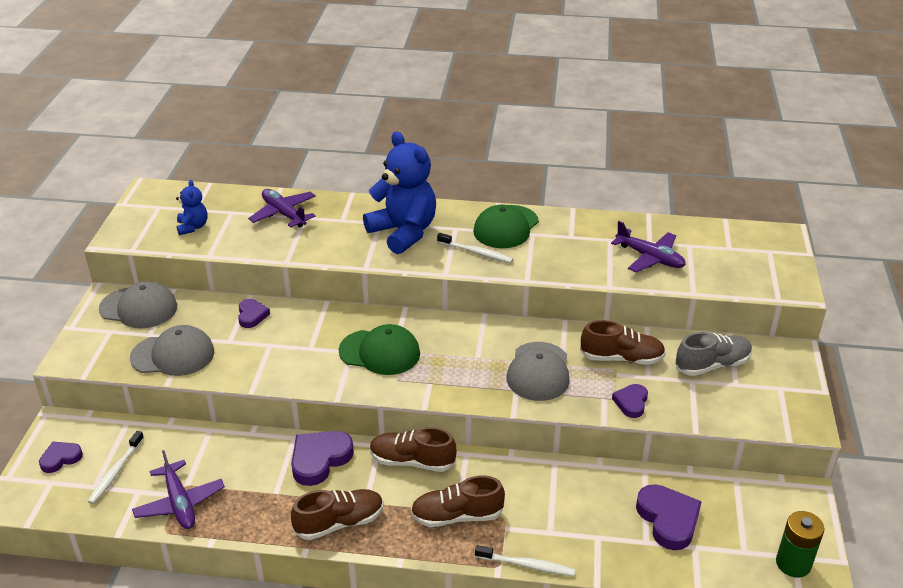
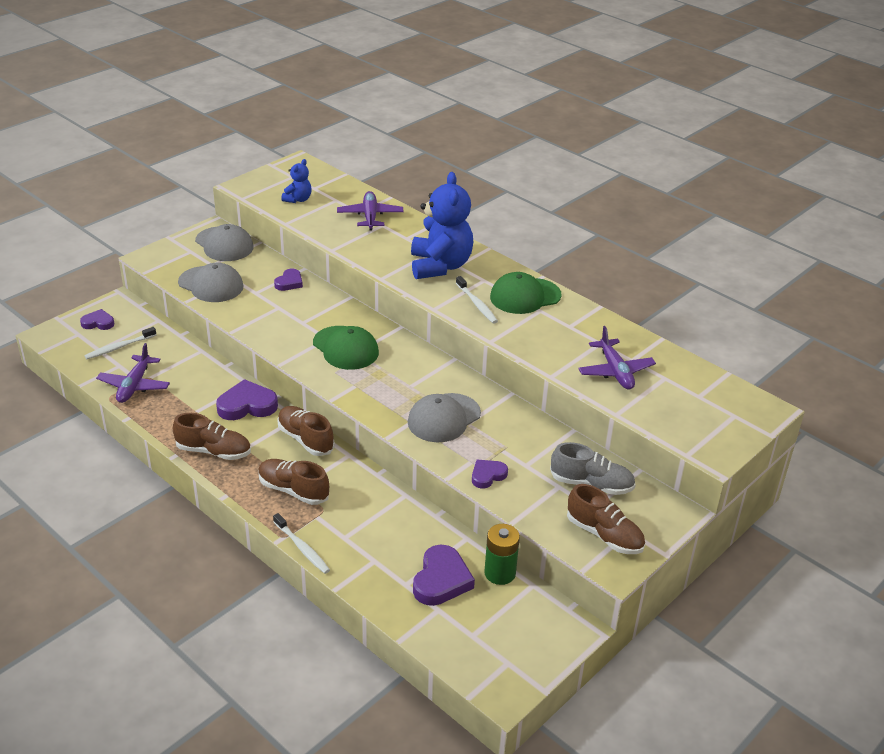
camera: 35 degrees right, 0 degrees up
brown shoe [580,320,666,365] -> brown shoe moved to [567,484,645,554]
green battery [776,511,824,578] -> green battery moved to [484,524,520,585]

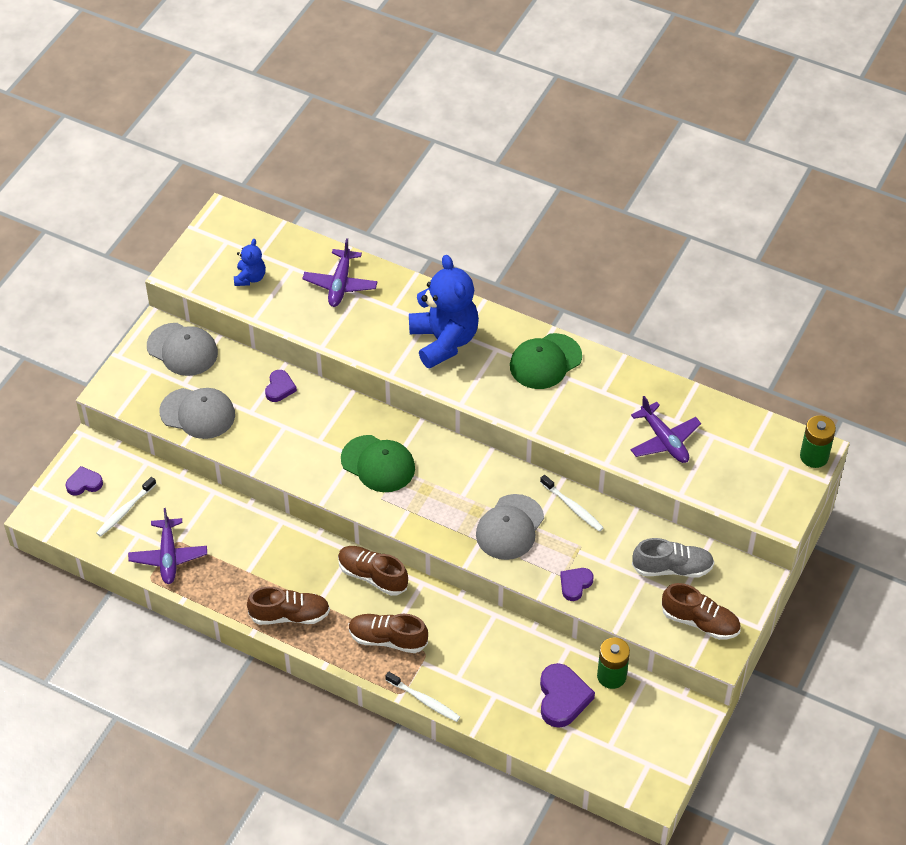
camera: 15 degrees left, 15 degrees up
purple heart [216,379,278,420] -> none
purple plane [337,191,403,230] -> purple plane turned 150 degrees counterclockwise [302,238,378,307]
white toothbrush [456,276,498,324] -> white toothbrush moved to [540,475,604,532]
none -> green battery [800,415,836,468]

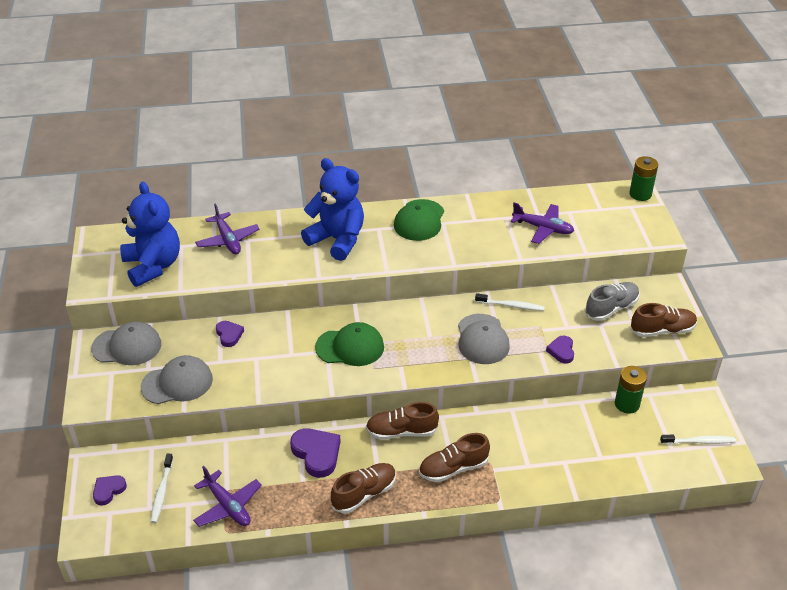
camera: 35 degrees left, 10 degrees down
blue teddy bear [234,239,266,286] -> blue teddy bear [120,182,180,287], size x2.07
white toothbrush [385,672,460,722] -> white toothbrush moved to [660,435,736,444]
purple heart [540,663,595,728] -> purple heart moved to [290,428,341,478]

